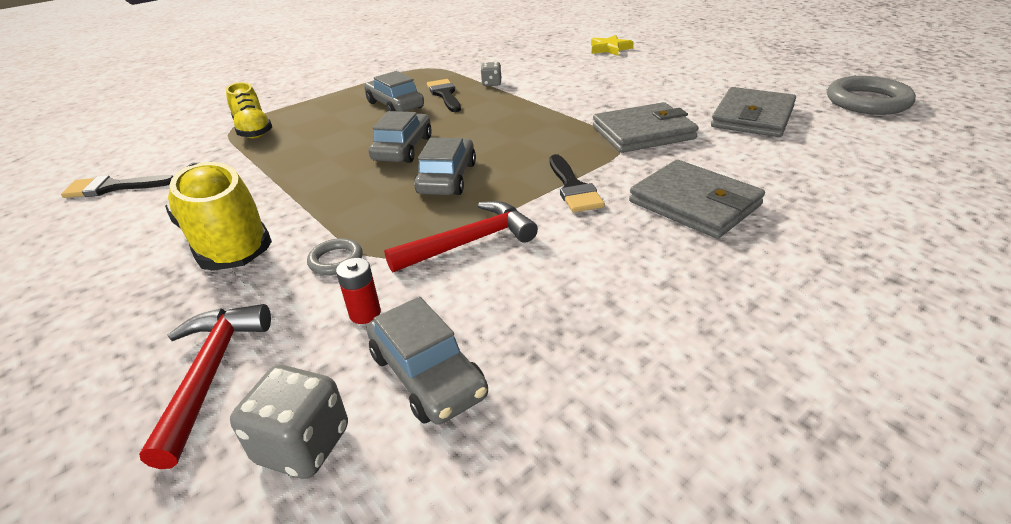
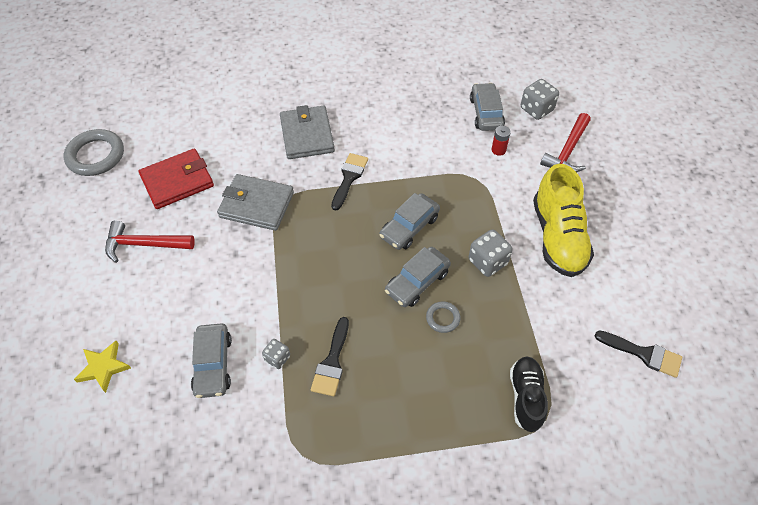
camera: 150 degrees left, 20 degrees up
yellow shoe [226,82,272,138] -> black shoe [510,357,548,432]
grey ring [307,238,363,275] -> grey ring moved to [426,301,461,333]
grey car [364,71,424,112] -> grey car moved to [191,323,232,398]
red hammer [384,201,538,273] -> red hammer moved to [105,220,195,263]
grey wallet [711,87,796,137] -> red wallet [139,149,214,209]
none -> grey dice [469,229,513,277]

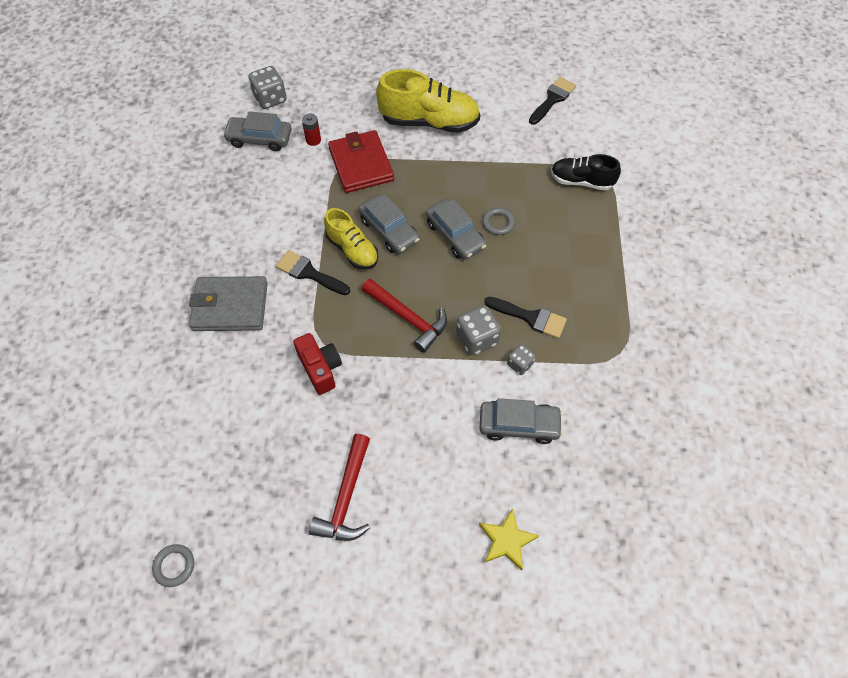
camera: 80 degrees left, 5 degrees up
grey ring [64,129,124,176] -> grey ring [152,544,194,587], size x0.50
red wallet [139,149,214,209] -> red wallet moved to [328,130,394,193]
grey wallet [217,174,294,231] -> red camera [293,333,342,395]
grey dice [469,229,513,277] -> grey dice moved to [456,305,501,355]
red hammer [540,113,591,172] -> red hammer moved to [362,279,447,353]
none -> yellow shoe [324,208,378,269]

